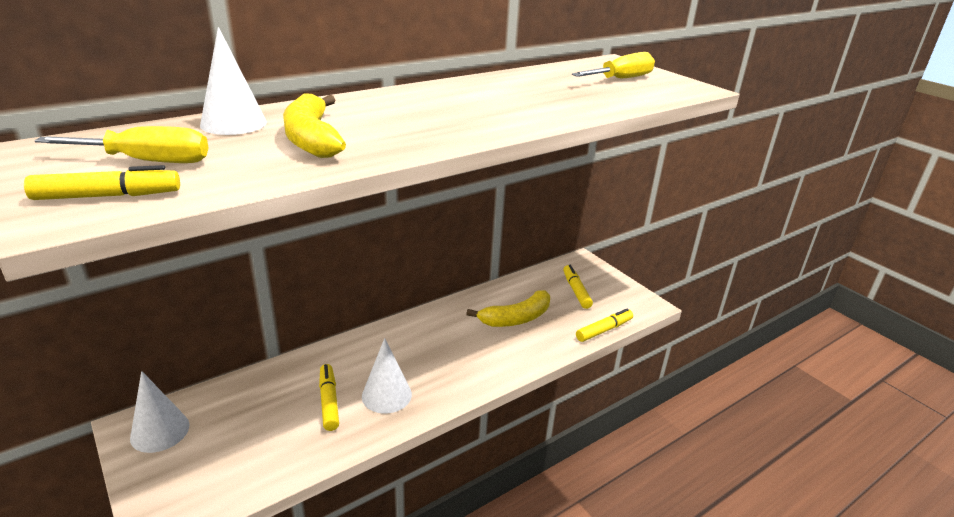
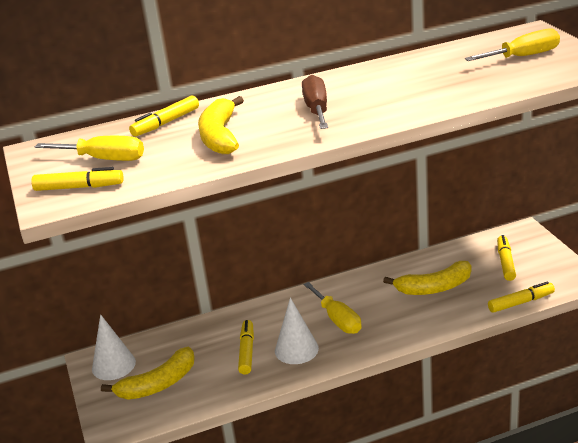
camera: 20 degrees right, 0 degrees up
white cone [200,27,267,135] -> yellow marker [129,96,199,137]
none -> yellow banana [101,347,195,400]
none -> brown screwdriver [302,75,328,129]
none -> yellow screwdriver [303,282,361,334]

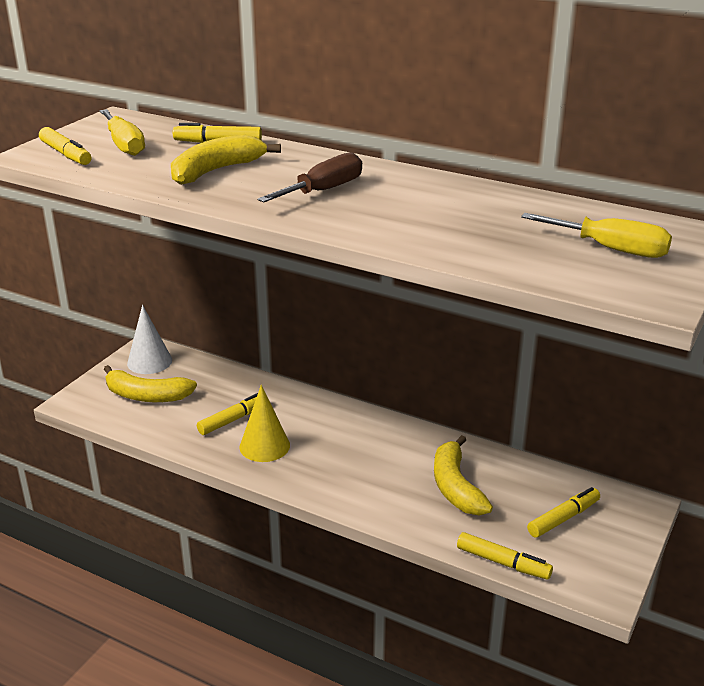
camera: 45 degrees right, 0 degrees up
white cone [275,297,319,364] -> yellow cone [240,385,290,462]
yellow screwdriver [303,282,361,334] -> none
yellow banana [383,261,471,295] -> yellow banana turned 45 degrees clockwise [434,435,493,515]

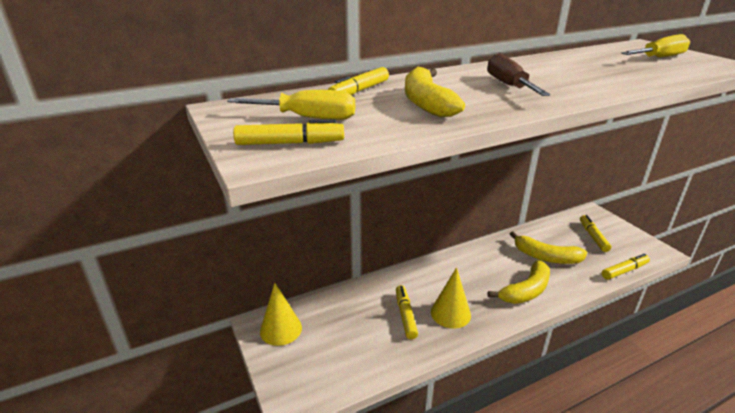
camera: 55 degrees left, 0 degrees up
yellow banana [104,365,197,402] -> yellow banana moved to [488,260,550,304]
white cone [127,305,172,374] -> yellow cone [260,283,302,346]

